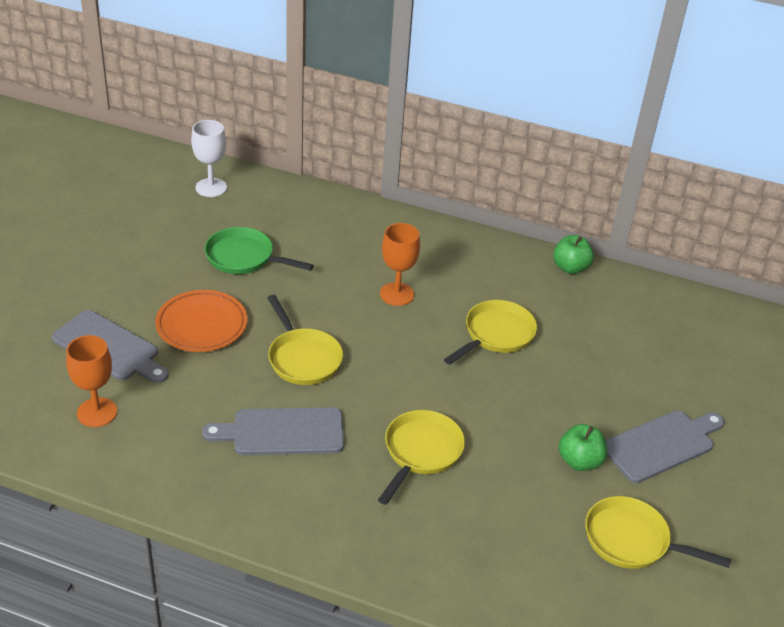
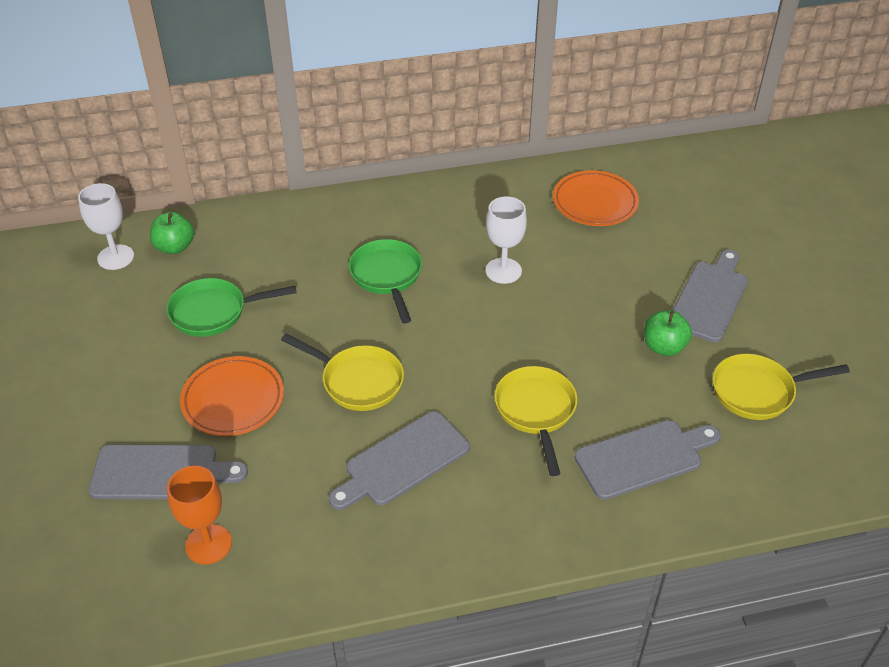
camera: 30 degrees left, 5 degrees up
orange goblet [380,223,420,306] -> green pan [349,239,422,323]
yellow pan [444,300,537,365] -> white goblet [485,196,527,284]
green apple [553,235,594,274] -> green apple moved to [150,212,194,254]
none -> orange plate [553,170,639,226]
none -> grey cutting board [574,420,721,500]

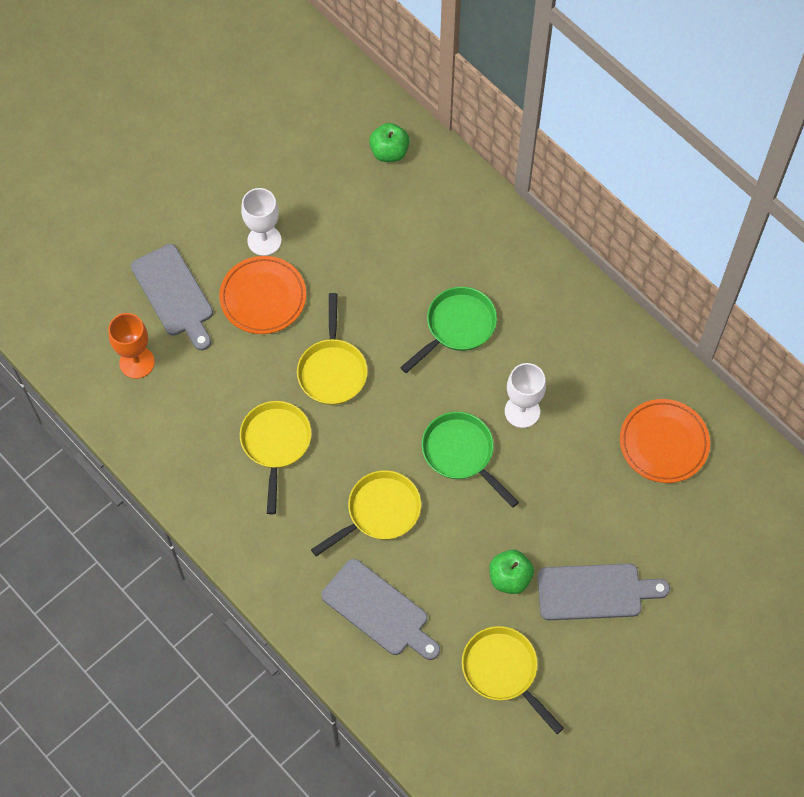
camera: 60 degrees right, 20 degrees up
white goblet [78,183,134,270] -> white goblet moved to [241,188,281,256]
green pan [167,278,296,337] -> green pan moved to [422,412,519,508]
grey cutting board [329,411,470,510] -> yellow pan [240,401,312,514]

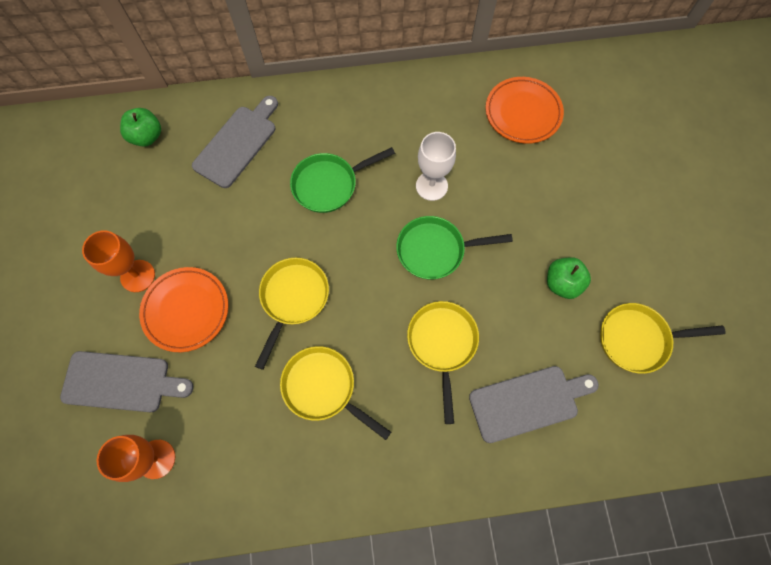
camera: 55 degrees left, 5 degrees up
white goblet [241,188,281,256] -> orange goblet [82,230,155,292]
yellow pan [297,293,368,405] -> yellow pan turned 105 degrees counterclockwise [255,258,329,370]
green pan [400,287,497,373] -> green pan turned 105 degrees counterclockwise [290,147,395,213]
grey cutting board [537,563,670,620] -> grey cutting board moved to [192,96,278,188]

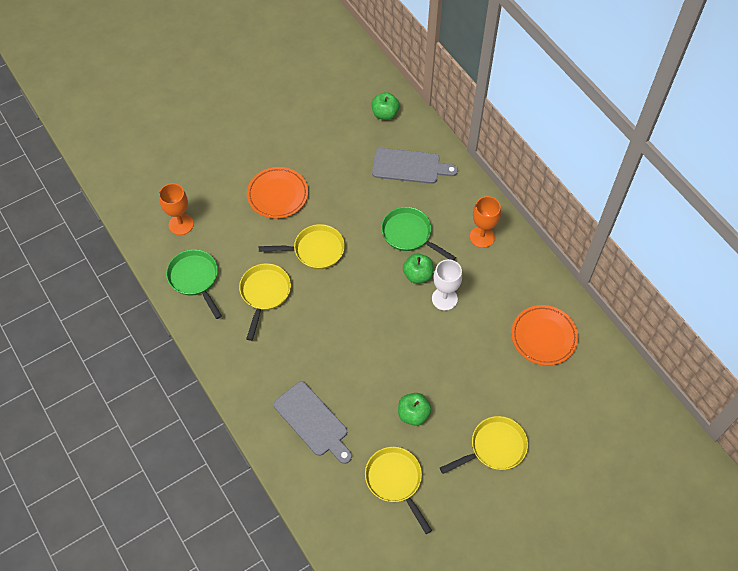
camera: 65 degrees right, 10 degrees down
grey cutting board [60,351,193,412] -> none
orange goblet [82,230,155,292] -> orange goblet moved to [470,196,501,248]
green pan [396,216,513,279] -> green pan moved to [166,249,222,319]
yellow pan [407,301,479,424] -> yellow pan moved to [440,416,528,474]
none -> green apple [403,254,433,284]

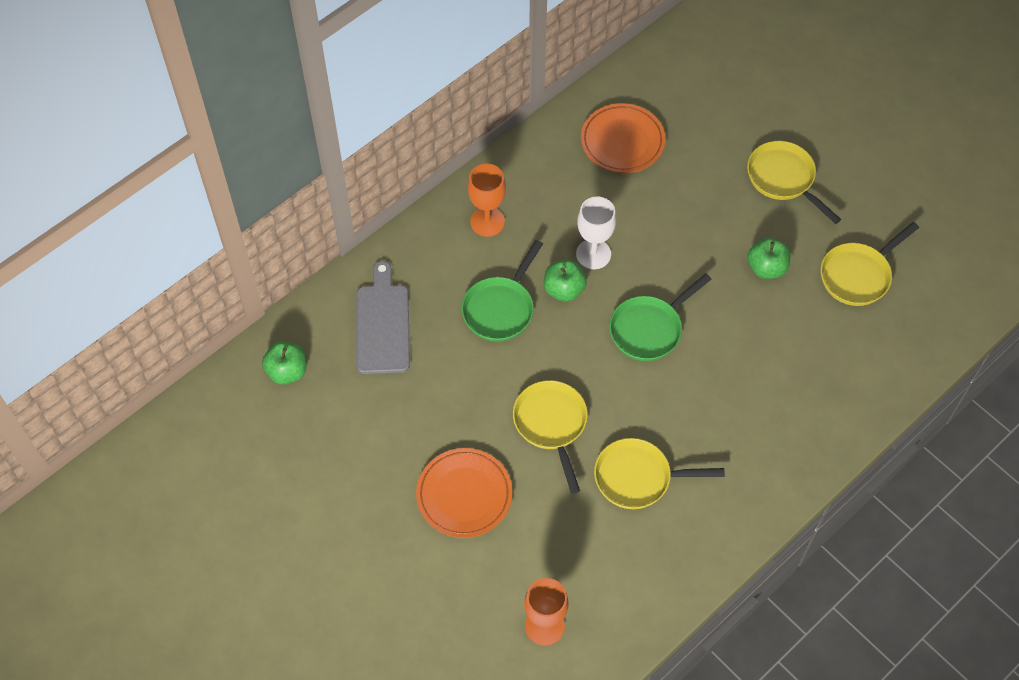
camera: 100 degrees left, 0 degrees up
green pan [166,249,222,319] -> green pan moved to [609,273,711,361]
grey cutting board [274,381,352,464] -> none

